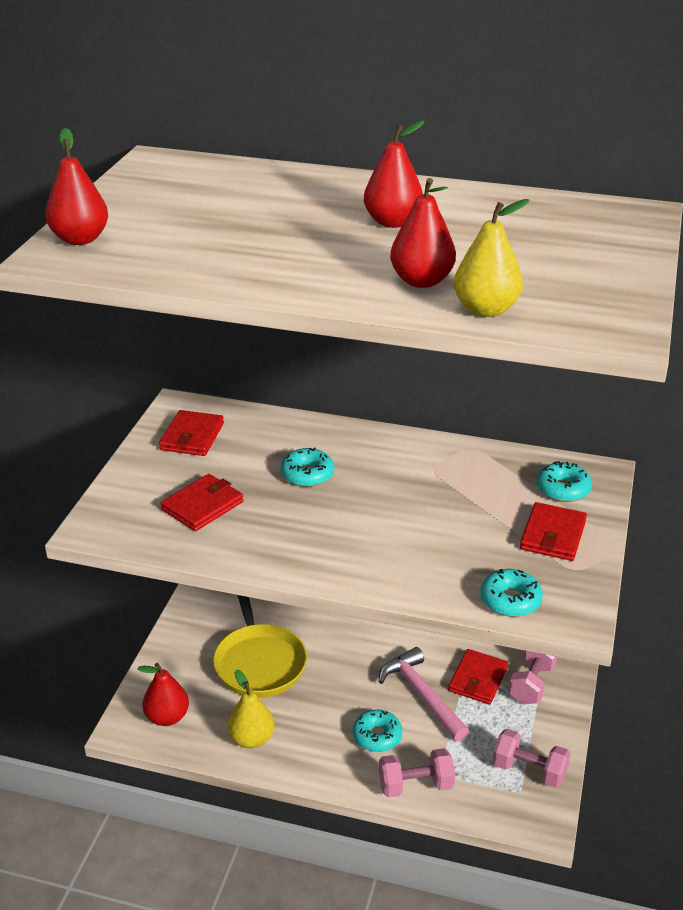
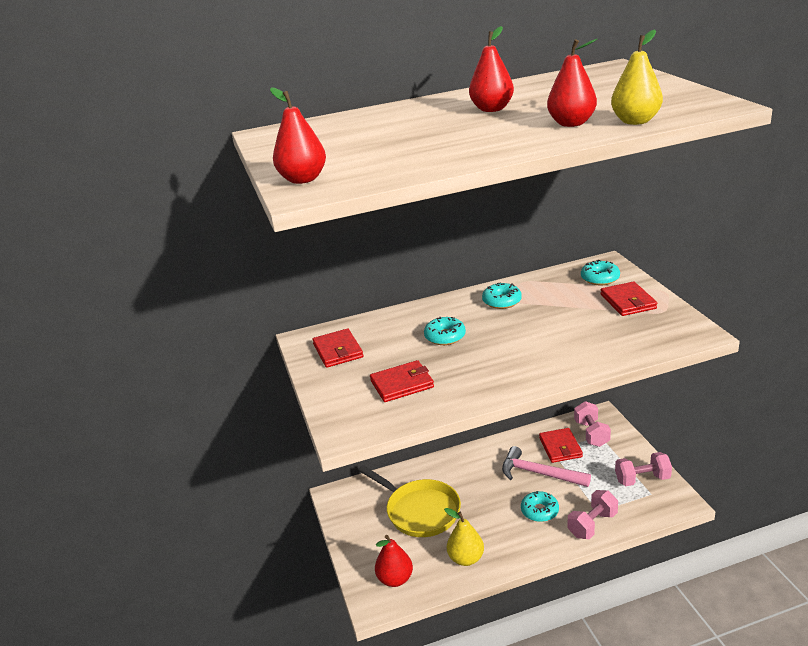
camera: 30 degrees left, 5 degrees down
red wallet [161,474,244,531] -> red wallet turned 60 degrees clockwise [370,360,434,402]
turquoise donut [480,569,543,617] -> turquoise donut moved to [482,282,522,309]

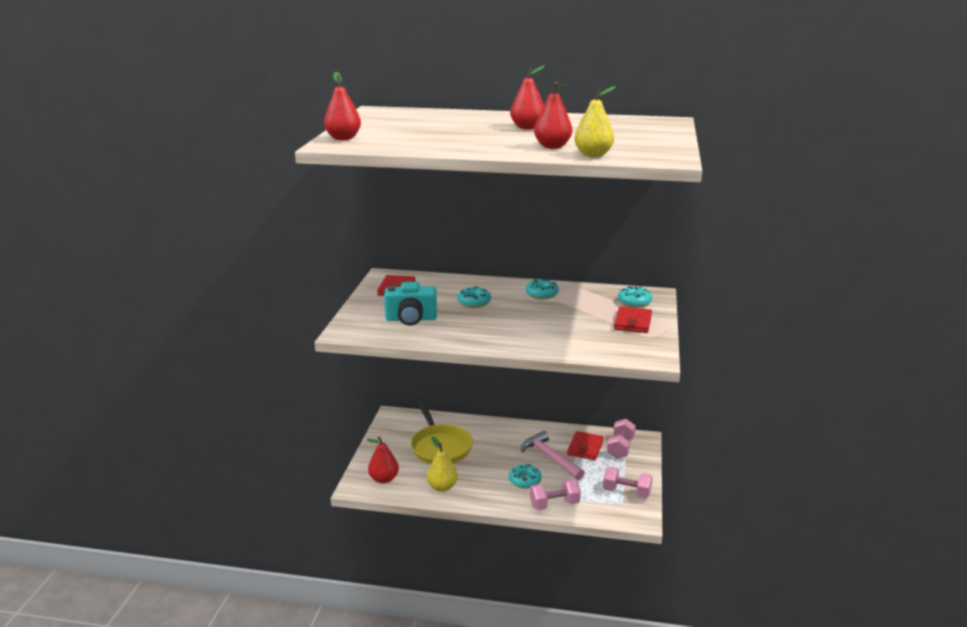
camera: 25 degrees right, 5 degrees down
red wallet [370,360,434,402] -> turquoise camera [384,282,437,326]

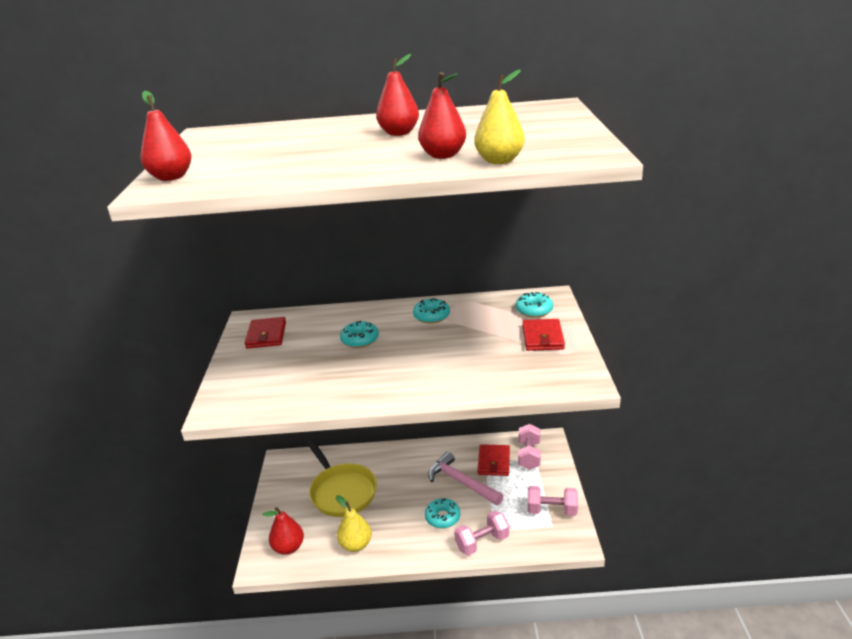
camera: 10 degrees left, 5 degrees up
turquoise camera [384,282,437,326] -> none

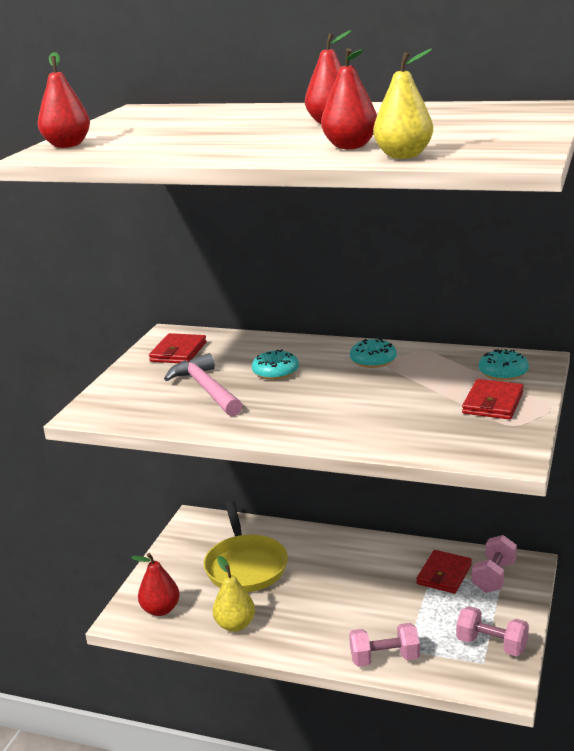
camera: 20 degrees right, 5 degrees down
turquoise donut [425,498,460,528] -> none
pink hammer [428,452,504,505] -> pink hammer moved to [164,353,243,416]

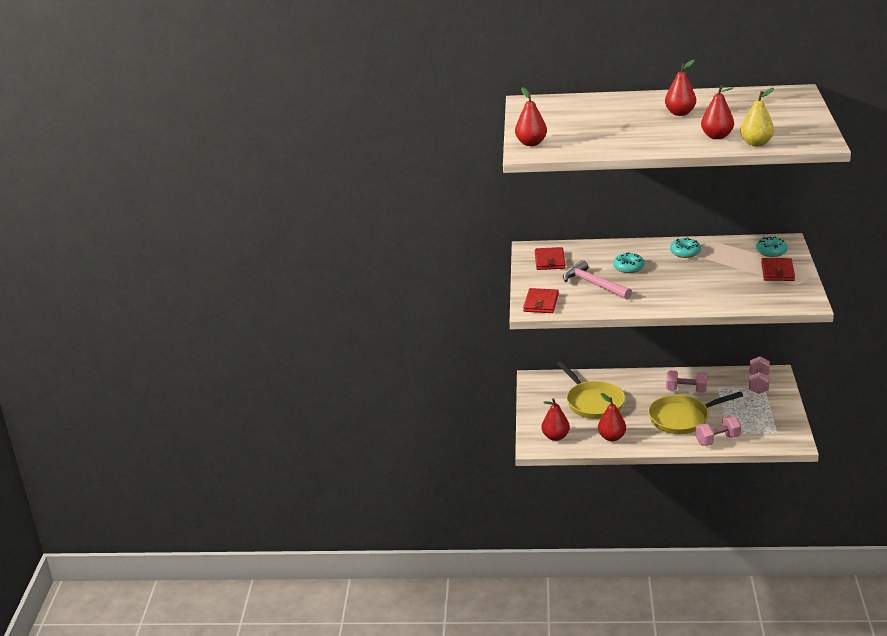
camera: 15 degrees left, 5 degrees up
yellow pear [212,556,255,632] -> red pear [598,393,626,441]
red wallet [416,550,472,594] -> red wallet moved to [523,288,559,313]
pink dumbbell [456,606,529,656] -> pink dumbbell moved to [666,370,707,393]
none -> yellow pan [648,392,743,434]

